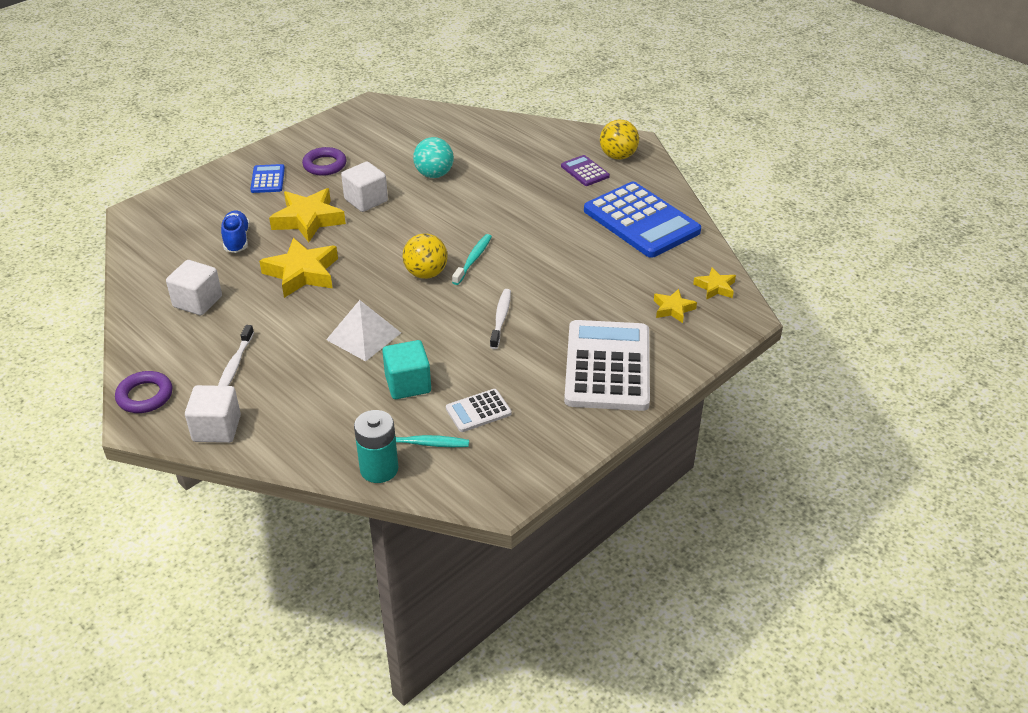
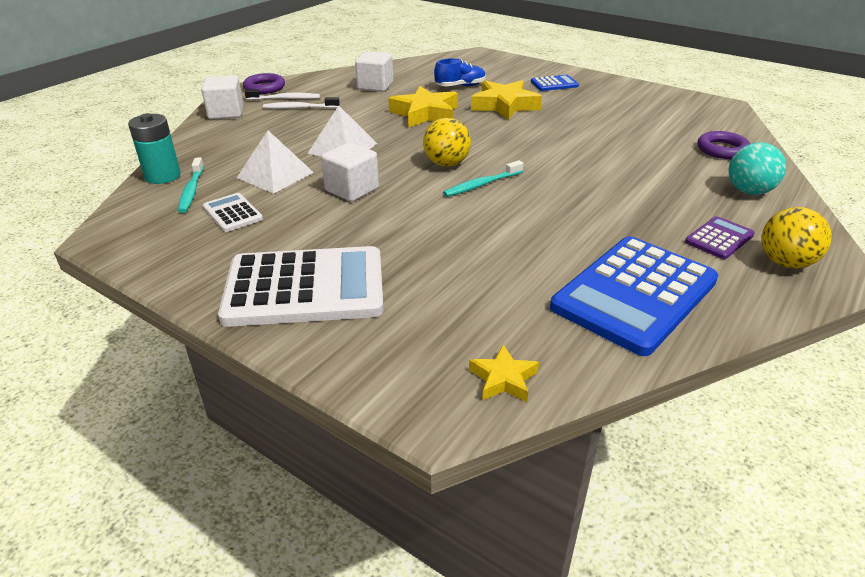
camera: 80 degrees right, 5 degrees down
purple ring [302,147,346,176] -> purple ring moved to [698,131,751,159]
white cube [341,162,388,212] -> white cube moved to [321,142,379,202]
turquoise cube [382,340,431,399] -> white pyramid [237,131,314,194]
turquoise ball [413,137,454,178] -> turquoise ball moved to [729,142,786,195]
turquoise toothbrush [452,234,492,285] -> turquoise toothbrush turned 135 degrees clockwise [443,160,523,197]
white toothbrush [490,289,511,349] -> white toothbrush moved to [245,89,320,100]
yellow star [654,289,697,323] -> none

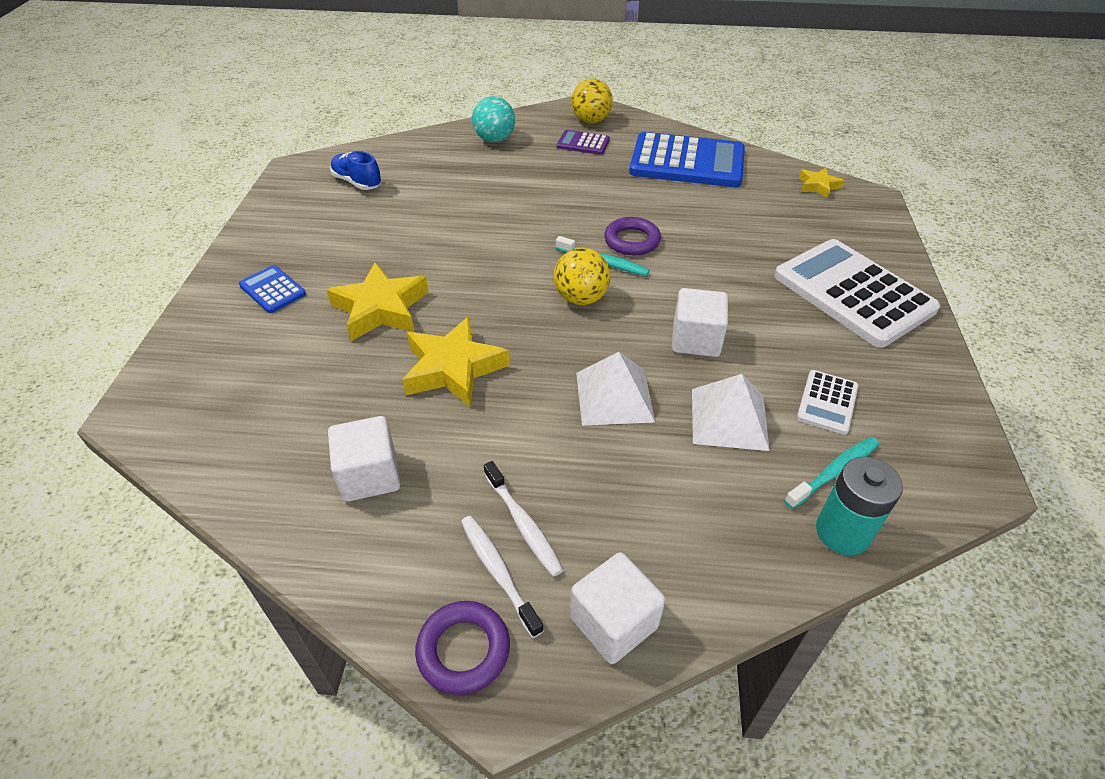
camera: 120 degrees left, 10 degrees up
blue shoe [434,58,486,86] -> blue shoe moved to [330,151,382,190]
purple ring [698,131,751,159] -> purple ring moved to [604,217,661,255]

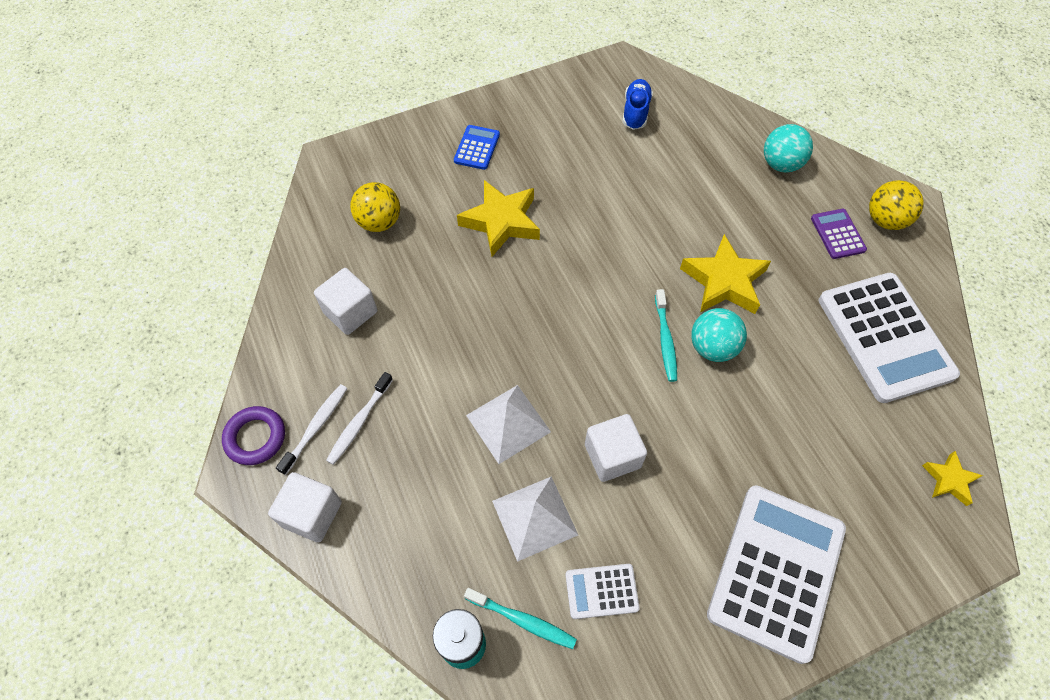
camera: 60 degrees right, 15 degrees up
yellow star [402,316,509,408] -> yellow star moved to [680,234,771,314]
yellow ball [554,248,611,305] -> yellow ball moved to [350,182,400,232]
purple ring [604,217,661,255] -> turquoise ball [691,308,747,362]
blue calculator [629,132,745,187] -> white calculator [818,273,960,403]

